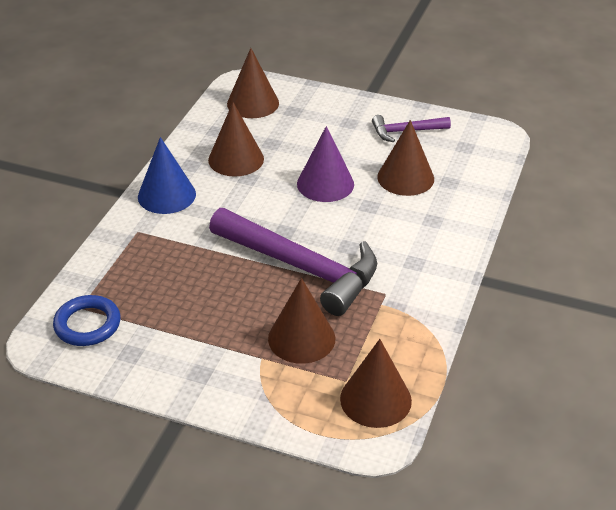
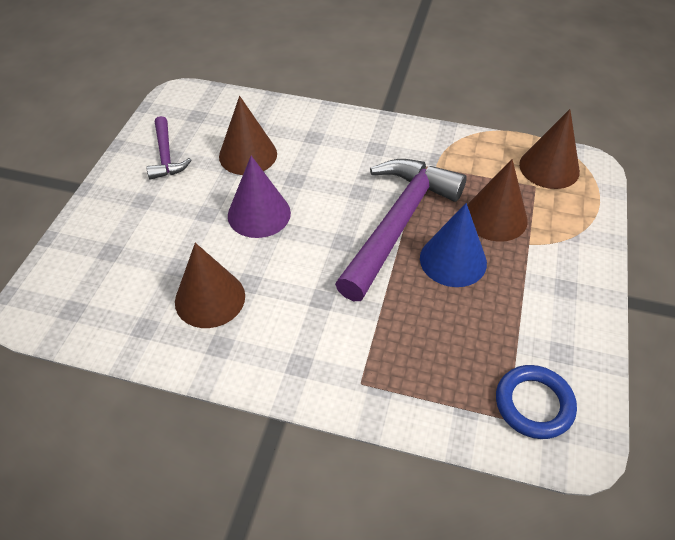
camera: 95 degrees left, 10 degrees up
blue cone [138,137,196,214] -> blue cone moved to [420,203,487,287]
brown cone [227,48,279,118] -> none

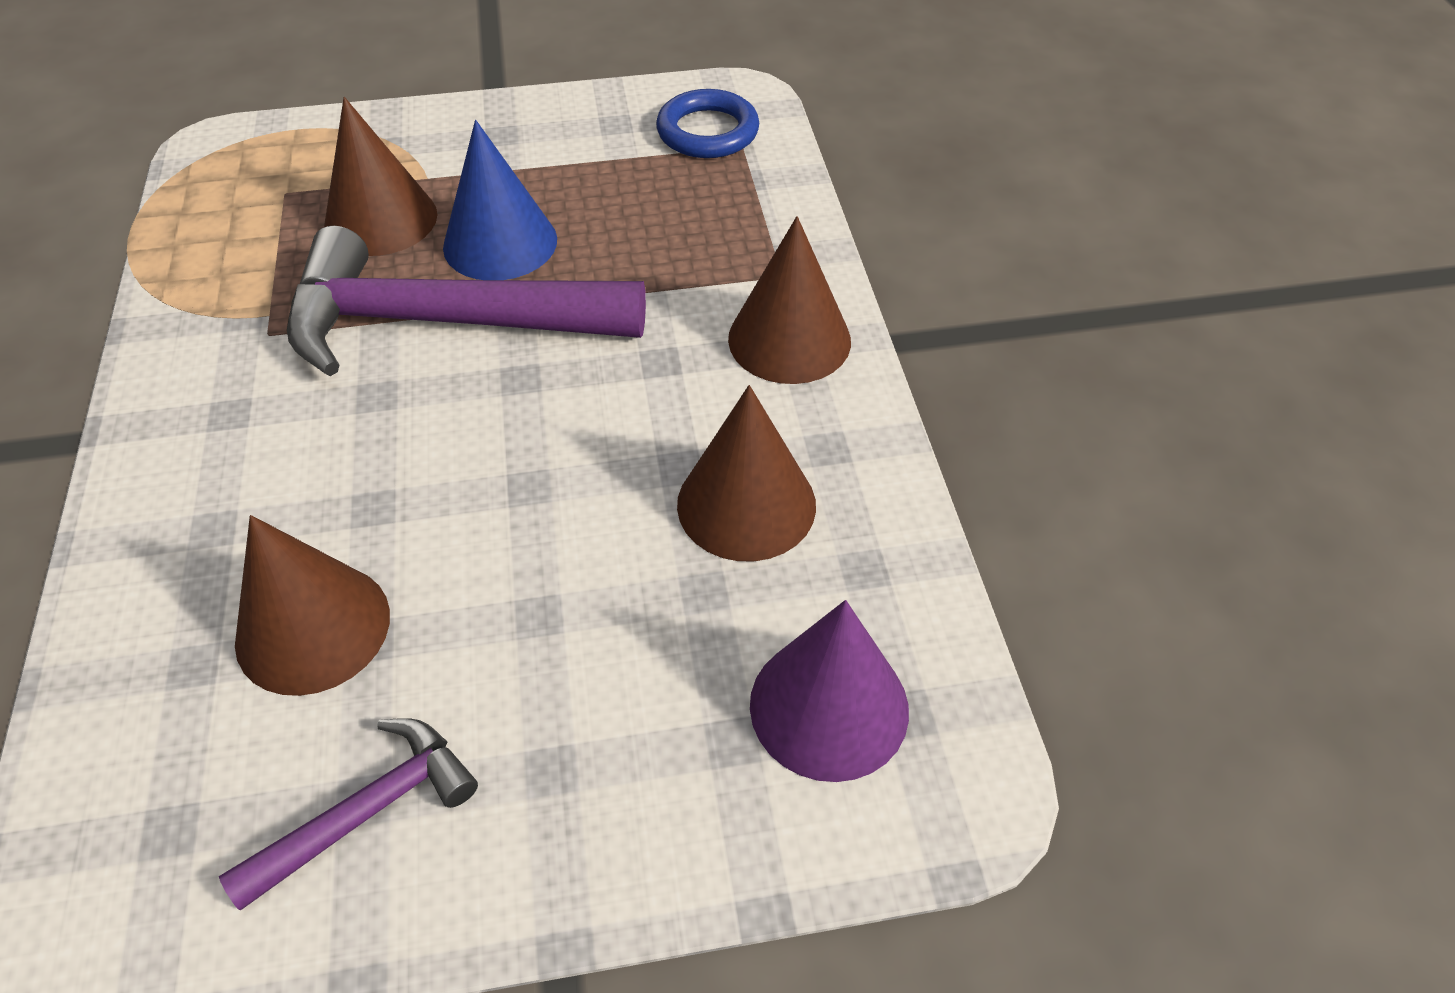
camera: 115 degrees left, 0 degrees up
purple cone [228,156,291,238] -> purple cone moved to [750,600,909,782]
brown cone [519,109,580,189] -> brown cone moved to [728,216,851,384]

